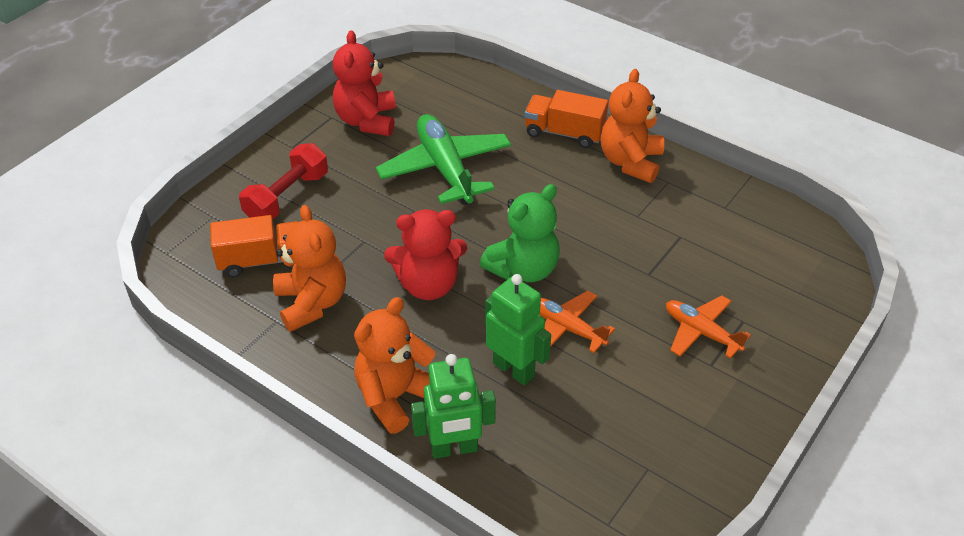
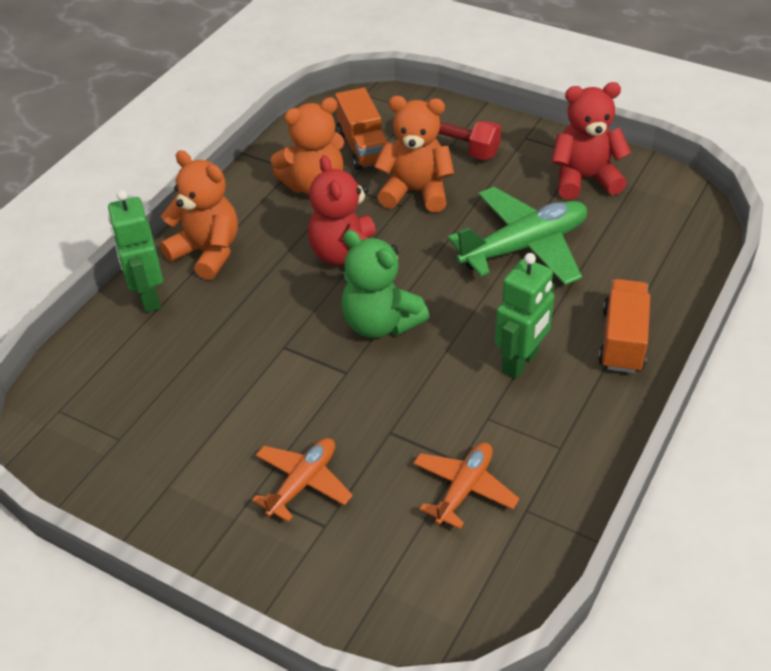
camera: 85 degrees right, 0 degrees up
green robot [485,274,551,386] -> green robot moved to [495,253,554,379]
orange plane [539,290,615,353] -> orange plane moved to [413,443,520,529]
orange teddy bear [601,69,664,183] -> orange teddy bear moved to [374,96,454,213]

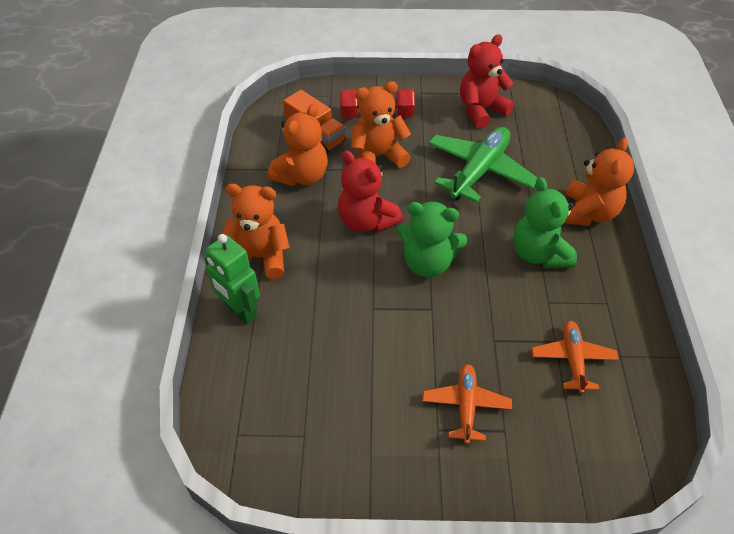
camera: 30 degrees left, 5 degrees up
green robot [495,253,554,379] -> green teddy bear [513,177,577,268]
orange truck [598,279,650,373] -> orange teddy bear [564,138,634,226]

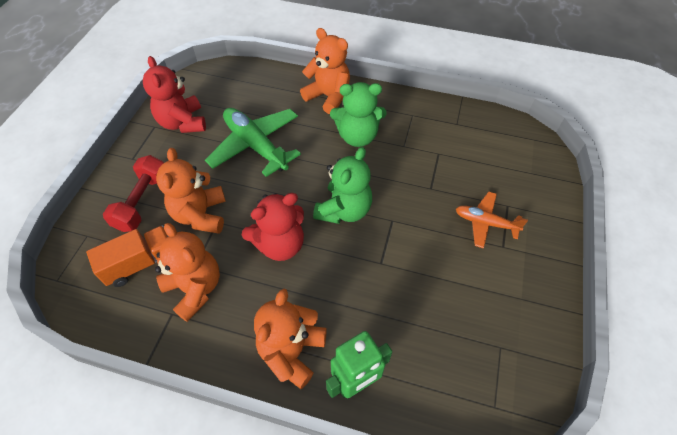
camera: 75 degrees left, 5 degrees up
orange plane [532,321,619,394] -> none

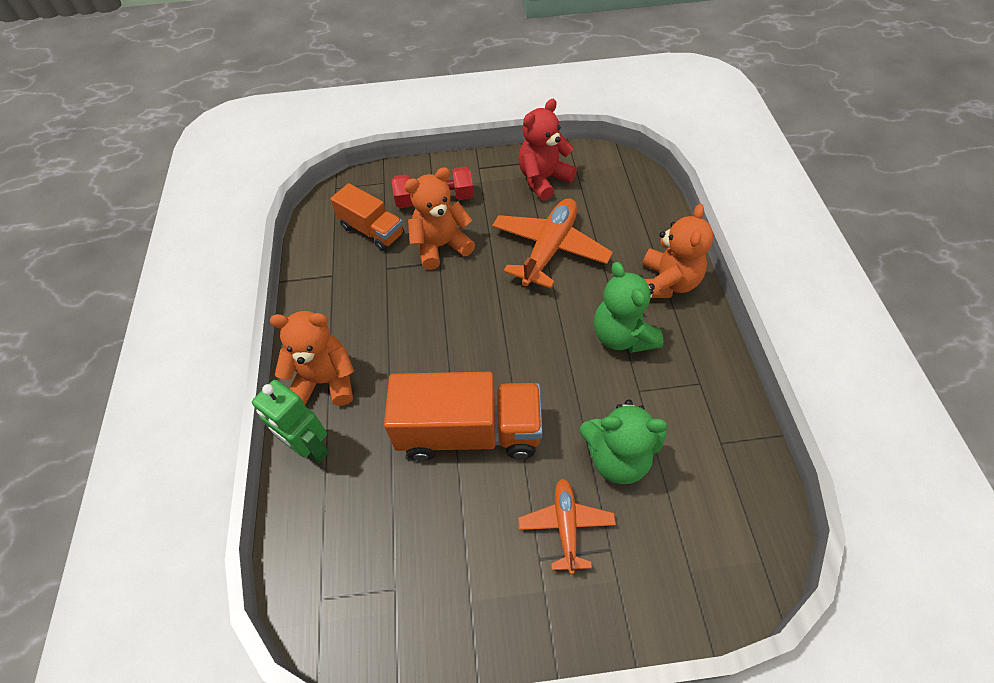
camera: 70 degrees right, 0 degrees up
orange teddy bear [155,223,220,322] -> none
green plane [205,108,301,177] -> orange plane [492,198,613,288]
red teddy bear [242,193,304,261] -> none
green teddy bear [313,147,372,224] -> green teddy bear moved to [580,400,668,484]
none -> orange truck [384,372,543,461]

